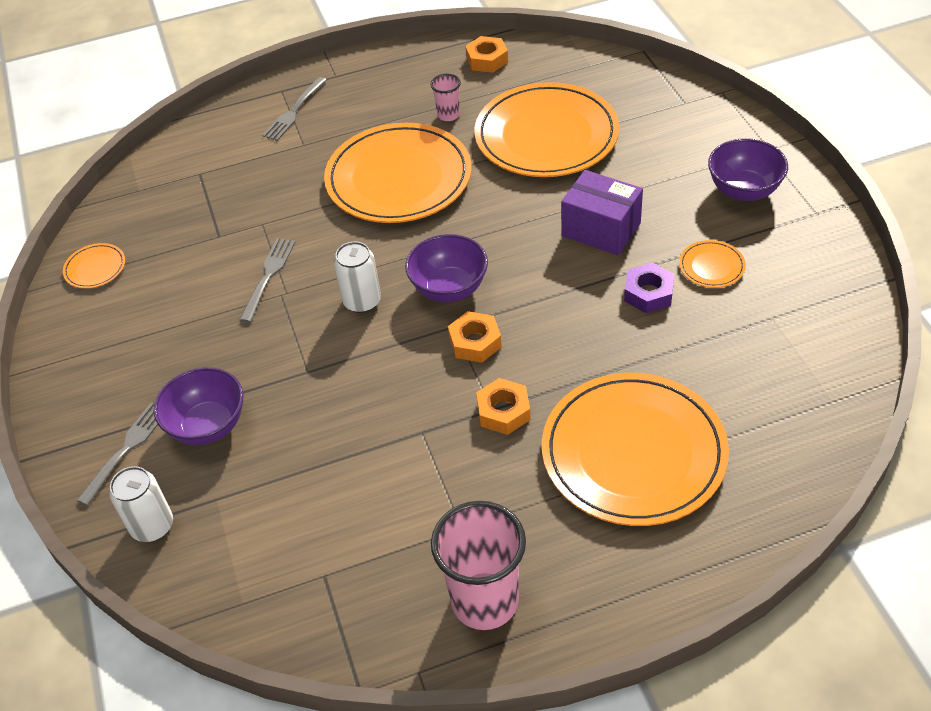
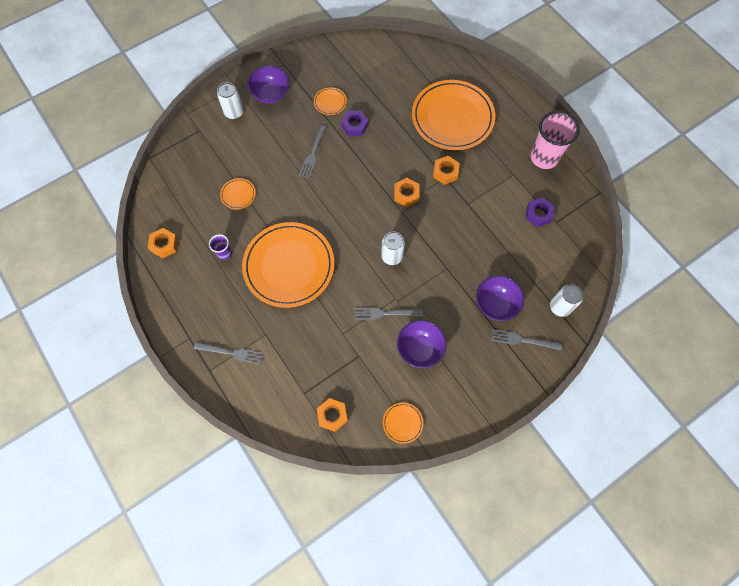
camera: 110 degrees left, 20 degrees up
purple bowl [405,234,488,302] -> purple bowl moved to [397,320,447,368]
pink cup [431,74,461,121] -> purple cup [209,234,232,260]
orange plate [475,82,619,177] -> orange plate [220,178,256,210], size x0.40
purple box [561,170,643,255] -> grey fork [299,125,326,179]
none -> white can [217,82,244,119]
none -> orange nut [317,398,348,432]
none -> purple nut [526,197,554,227]

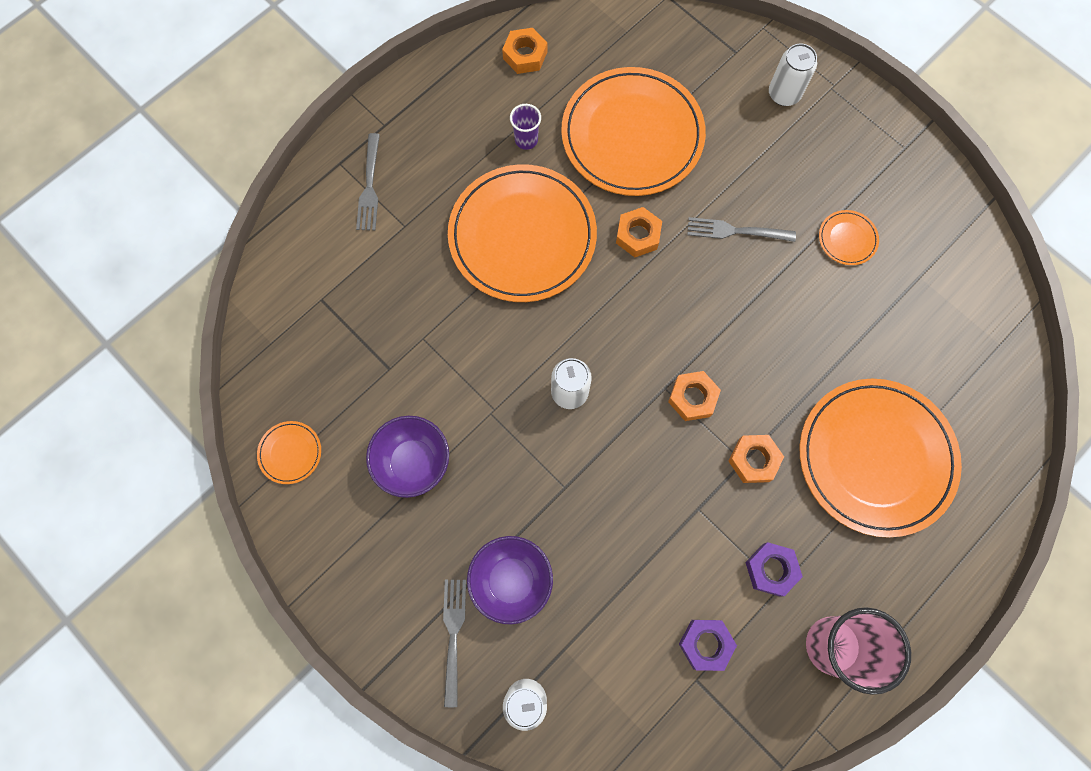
camera: 80 degrees right, 5 degrees up
orange plate [220,178,256,210] -> orange plate [561,67,706,196], size x2.48
purple bowl [247,66,289,104] -> none
orange nut [317,398,348,432] -> orange nut moved to [616,207,662,257]
purple nut [341,110,368,136] -> purple nut moved to [745,542,803,596]
grey fork [354,308,423,320] -> none

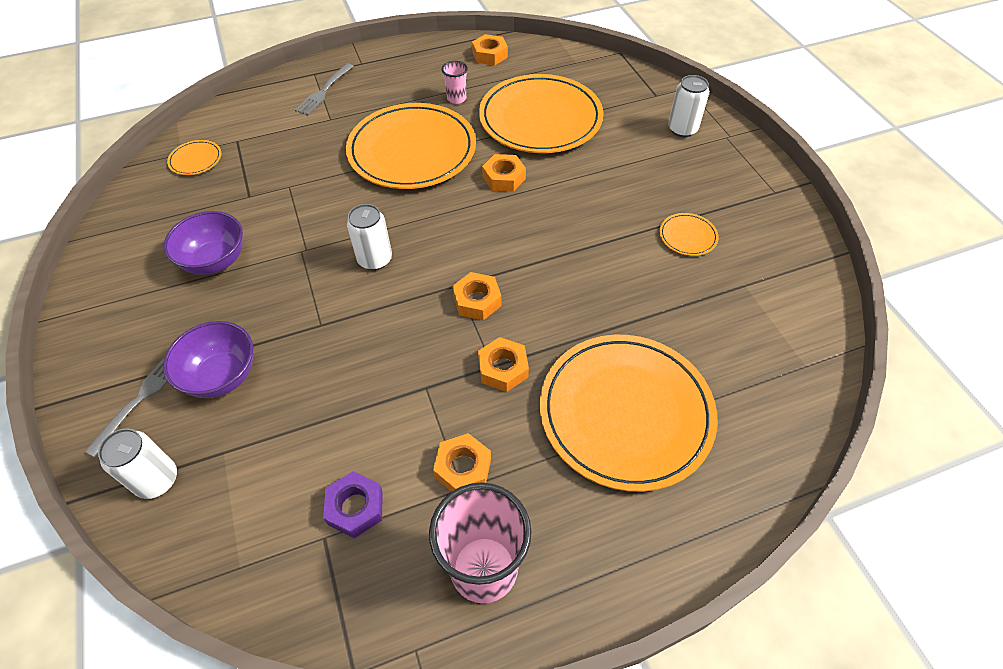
camera: 25 degrees right, 20 degrees down
orange plate [257,421,321,484] -> orange plate moved to [167,140,221,175]
purple cup [510,104,541,150] -> pink cup [441,61,468,104]
grey fork [687,217,796,242] -> none
purple nut [745,542,803,596] -> orange nut [433,433,491,492]

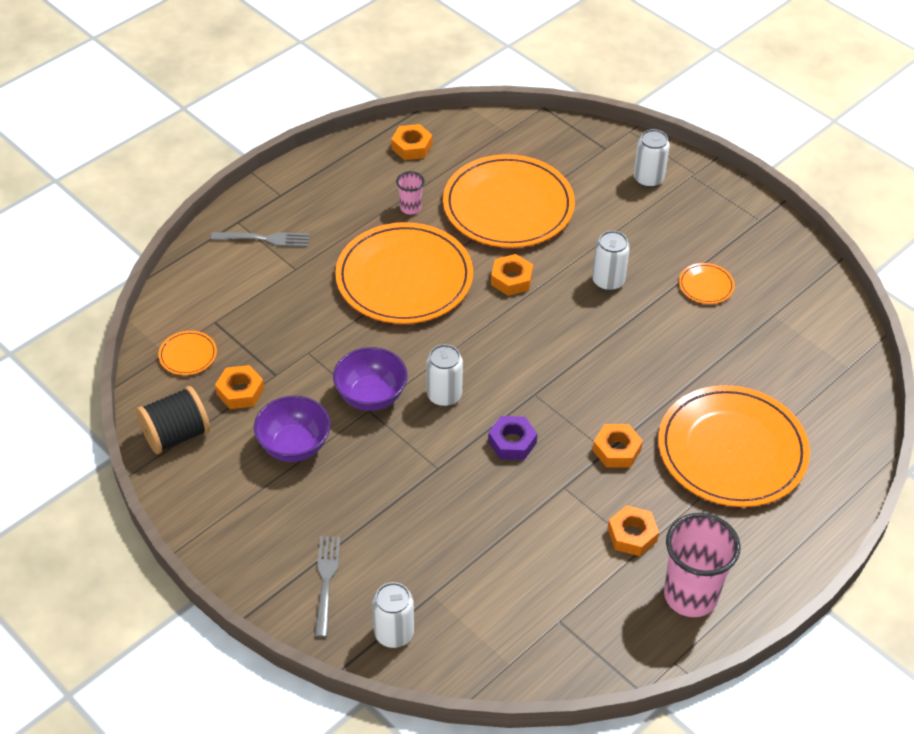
camera: 25 degrees left, 5 degrees down
purple bowl [163,321,253,398] -> purple bowl moved to [333,347,408,411]
grey fork [295,63,354,115] -> grey fork turned 90 degrees counterclockwise [211,232,310,247]
purple nut [323,471,383,538] -> purple nut moved to [488,416,537,460]
orange nut [452,272,501,320] -> orange nut moved to [215,365,264,409]
none -> black spool [136,386,210,454]
none -> white can [592,231,630,291]

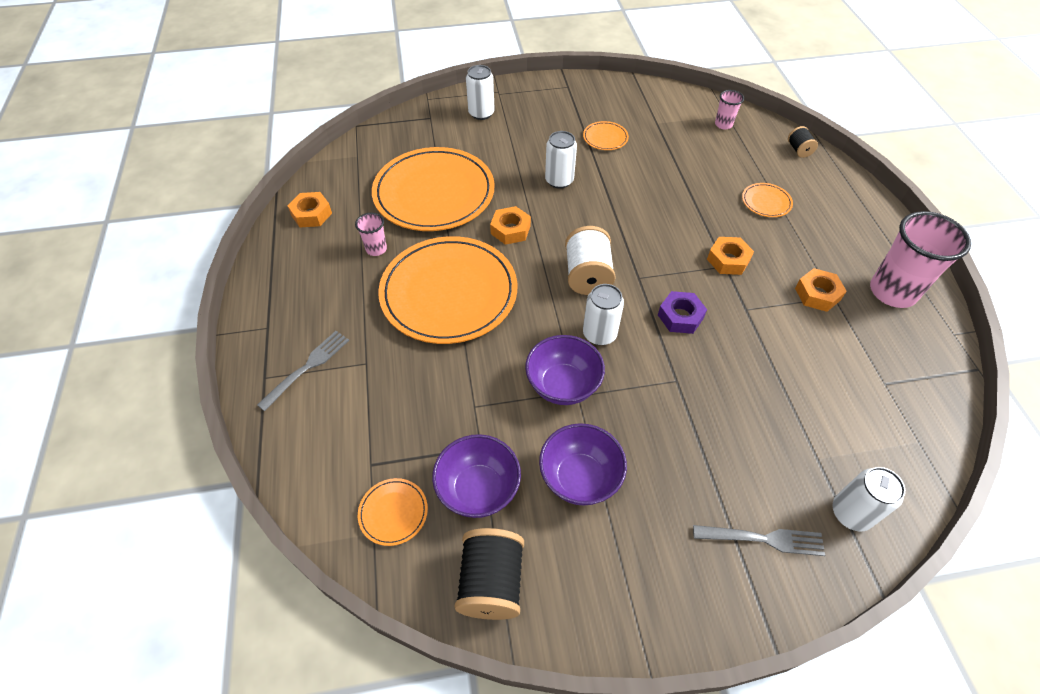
camera: 55 degrees left, 5 degrees up
orange nut [215,365,264,409] -> purple bowl [432,434,521,518]
grey fork [315,536,340,638] -> grey fork turned 150 degrees clockwise [693,525,825,556]
orange plate [658,385,810,507] -> orange plate [742,183,793,217], size x0.40
none -> white spool [565,226,615,295]
none -> pink cup [715,90,744,129]
none -> black spool [788,126,818,158]

